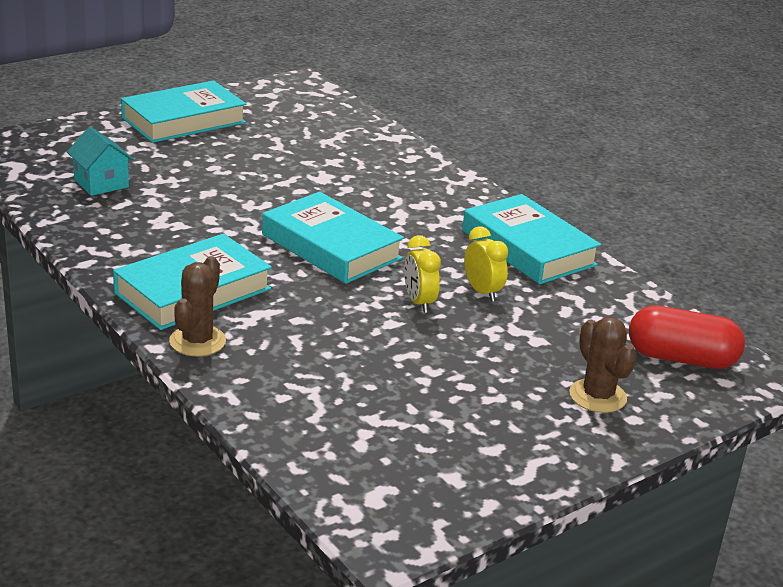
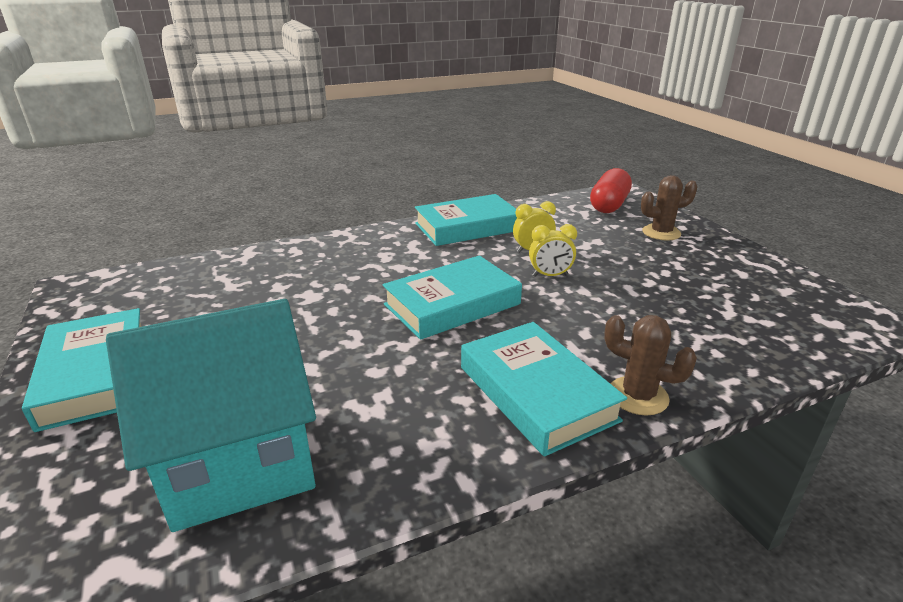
camera: 75 degrees left, 0 degrees up
turquoise house [67,126,134,196] -> turquoise house [106,299,316,532], size x2.22

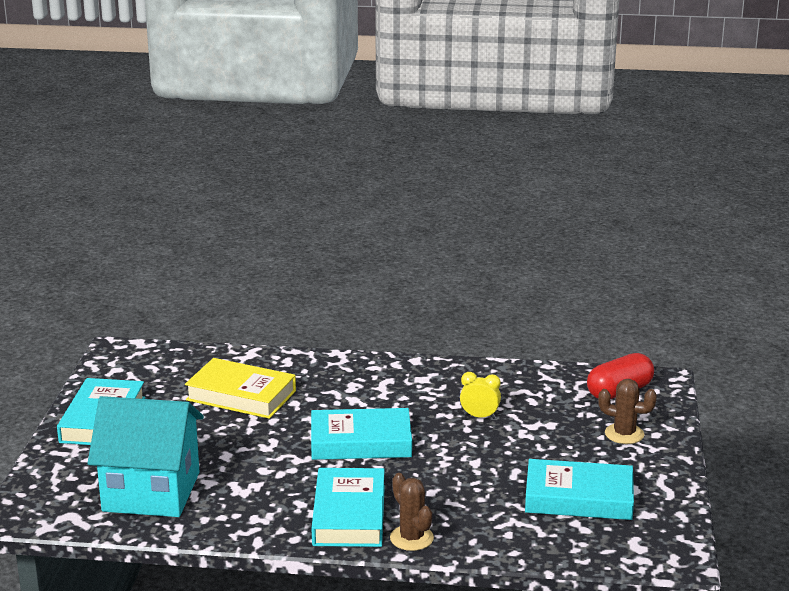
camera: 30 degrees right, 5 degrees down
turquoise book [415,194,517,246] -> turquoise book moved to [525,459,634,520]
yellow clock [529,224,577,277] -> none
none -> yellow book [185,358,296,419]

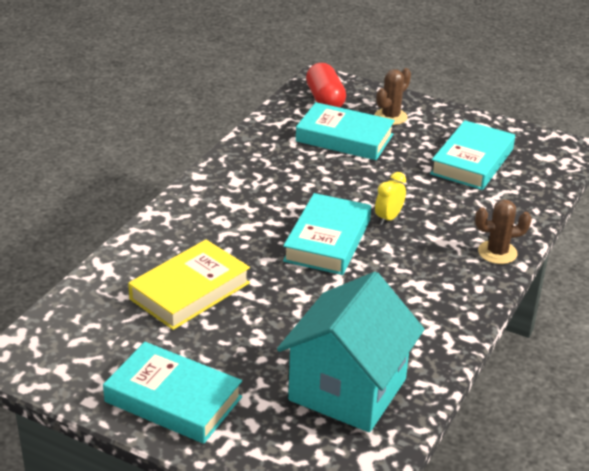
camera: 70 degrees left, 10 degrees up
turquoise book [312,468,385,547] -> turquoise book moved to [296,102,395,160]
yellow clock [460,372,501,419] -> yellow clock moved to [375,172,406,225]

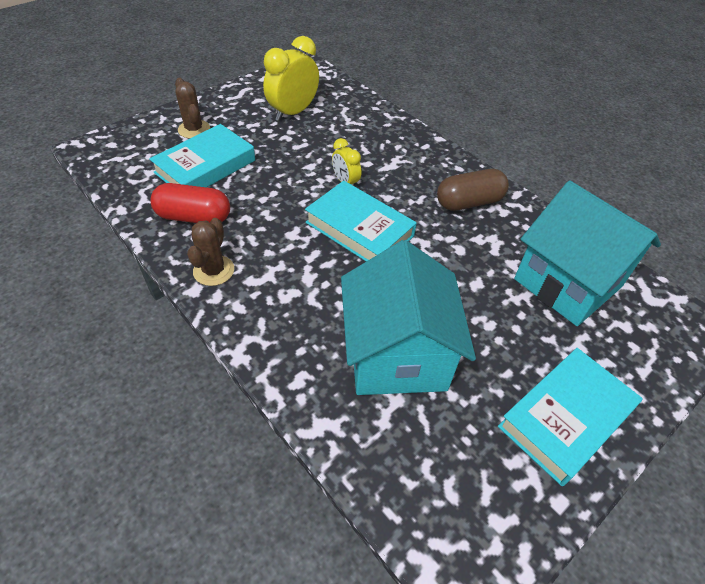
camera: 70 degrees left, 15 degrees up
yellow book [128,240,250,330] -> turquoise house [341,240,476,395]
red capsule [306,63,346,107] -> red capsule moved to [150,183,230,223]
turquoise book [430,120,515,190] -> yellow clock [263,36,319,121]
brown cactus [475,199,532,264] -> brown cactus moved to [187,218,234,286]
none -> brown capsule [437,169,509,211]

